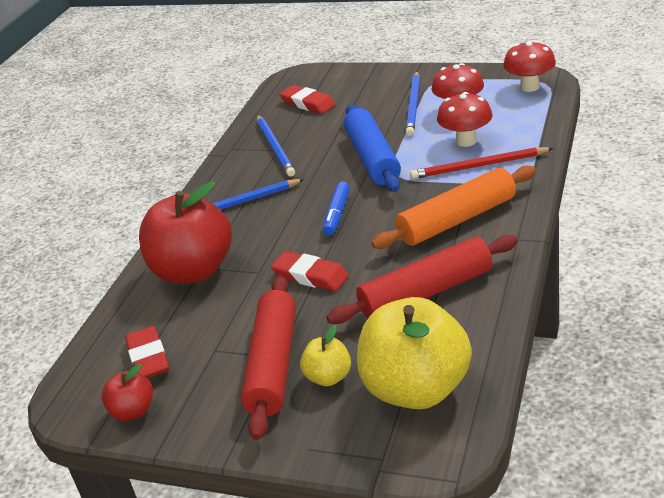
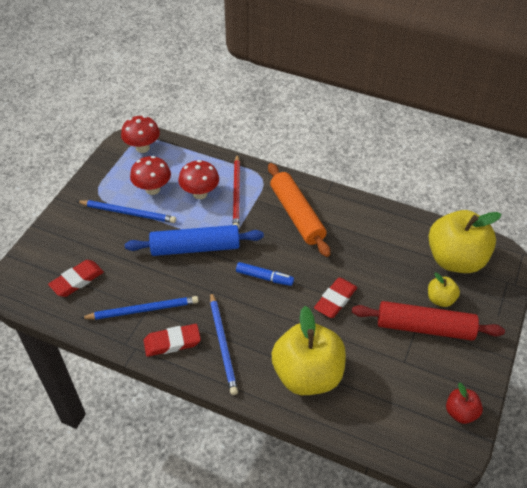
camera: 90 degrees left, 15 degrees up
red eraser [125,326,170,378] -> red eraser moved to [143,324,201,357]
red apple [139,181,232,284] -> yellow apple [272,306,346,395]
red rolling pin [326,235,518,324] -> none

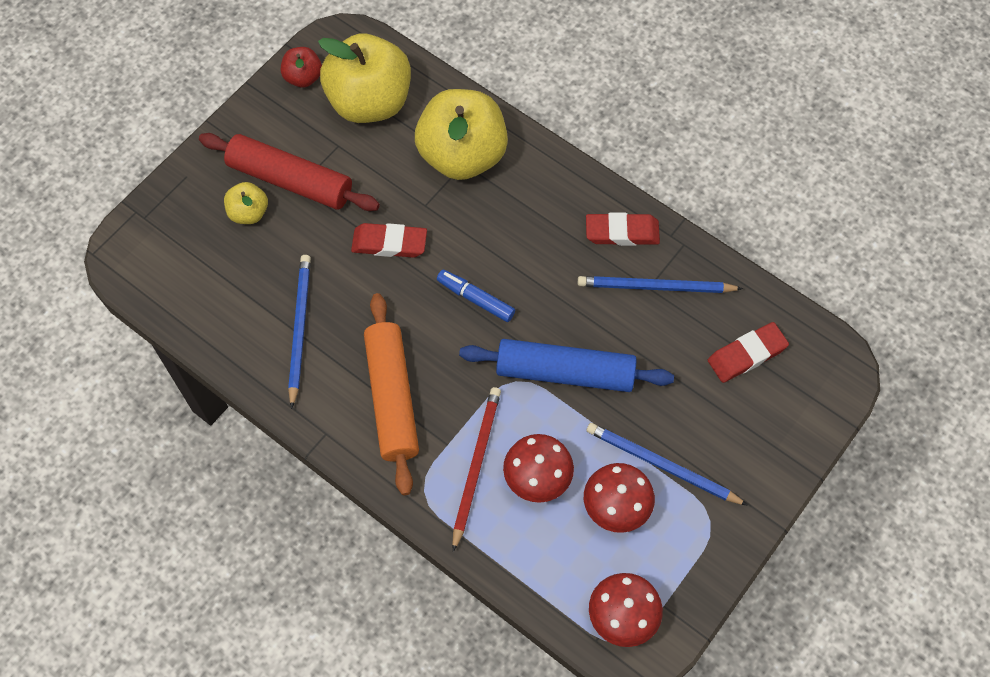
camera: 165 degrees left, 15 degrees up
blue pencil [210,292,238,395] -> blue pencil moved to [288,255,311,409]
red eraser [314,277,357,318] -> red eraser turned 45 degrees clockwise [351,223,427,258]
yellow apple [428,210,502,273] -> yellow apple moved to [318,34,411,123]

